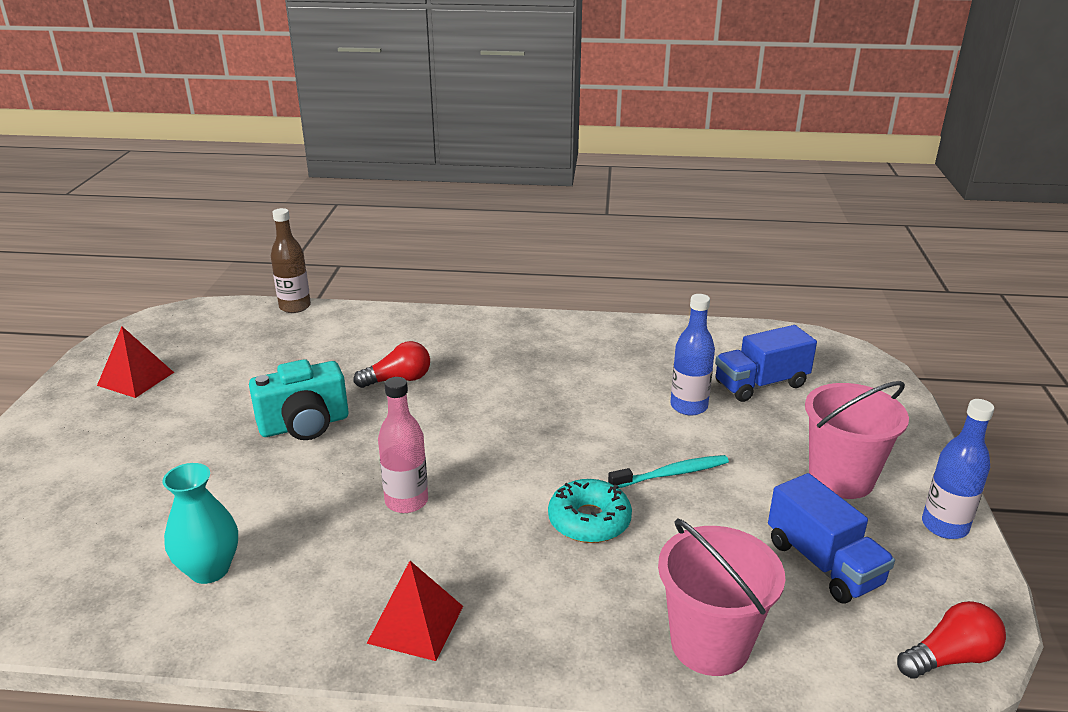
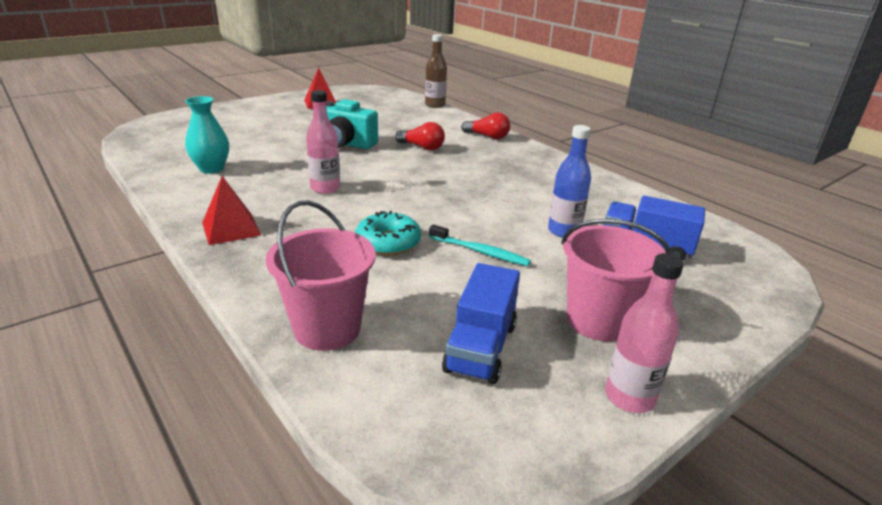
camera: 45 degrees right, 0 degrees up
red light bulb [897,601,1006,679] -> red light bulb moved to [461,112,510,139]
blue bottle [922,399,994,539] -> pink bottle [605,253,684,413]

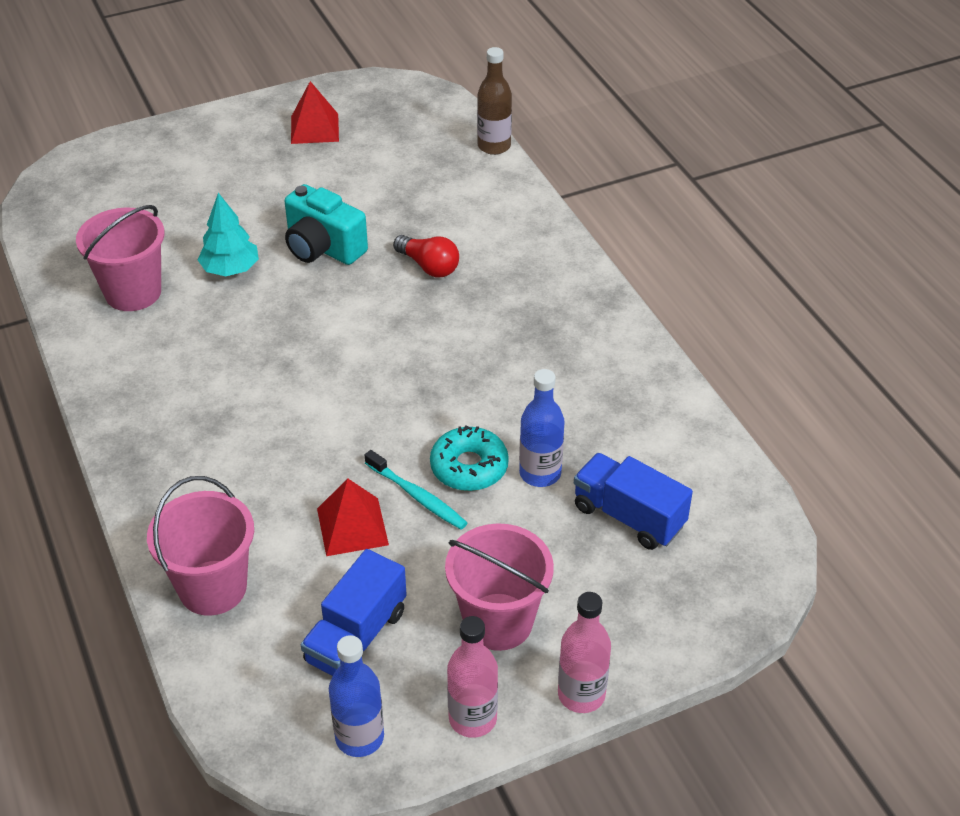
camera: 15 degrees right, 15 degrees up
turquoise vase [185,96,229,174] -> pink bucket [76,205,165,311]
red pyramid [202,176,261,245] -> red pyramid moved to [317,478,389,556]
pink bottle [306,90,340,194] -> pink bottle moved to [558,592,611,713]
turquoise donut [355,211,421,255] -> turquoise donut moved to [430,426,509,491]
red light bulb [461,112,510,139] -> none
none -> turquoise tree [198,193,259,276]
none -> blue bottle [329,635,384,757]

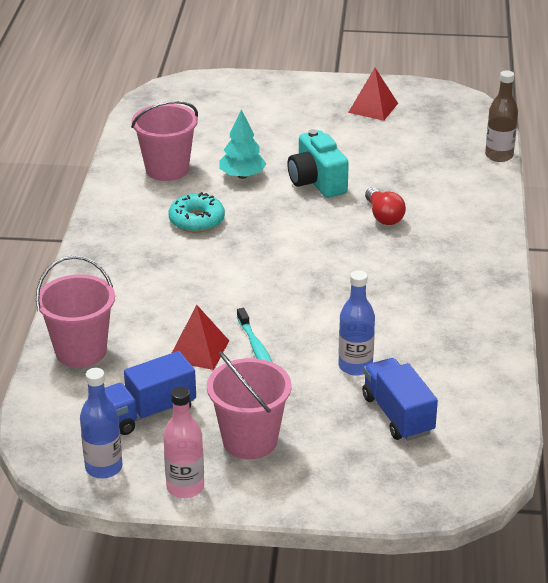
camera: 30 degrees right, 10 degrees down
turquoise donut [430,426,509,491] -> turquoise donut moved to [169,192,225,233]
pink bottle [558,592,611,713] -> none

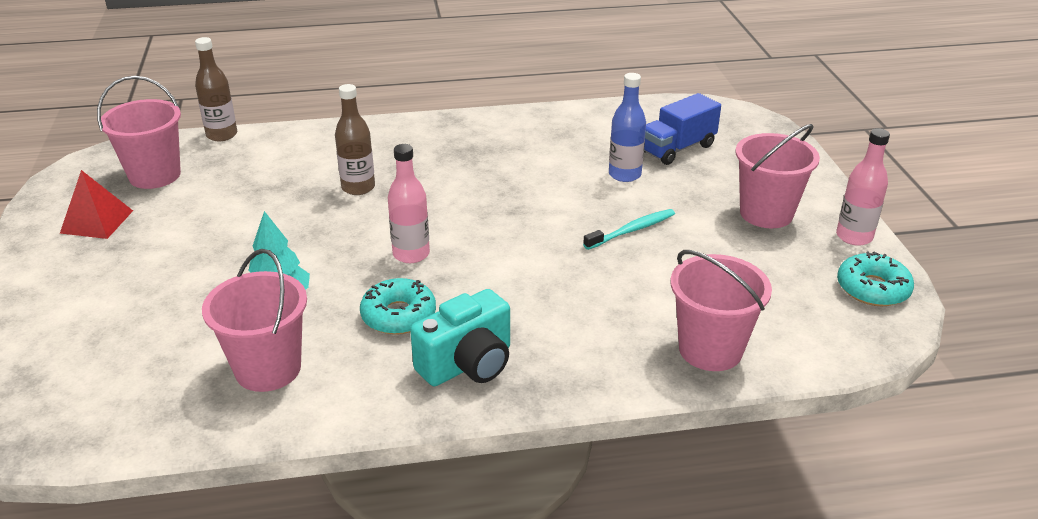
camera: 105 degrees left, 0 degrees up
blue bottle [80,368,122,478] -> turquoise donut [837,251,914,306]
blue truck [105,351,196,435] -> none
red pyramid [172,305,229,370] -> none
turquoise camera [287,129,349,198] -> turquoise camera moved to [410,289,510,386]
red light bulb [365,187,406,225] -> brown bottle [335,84,375,195]
none -> pink bucket [97,76,181,189]
none -> pink bottle [388,144,430,263]

